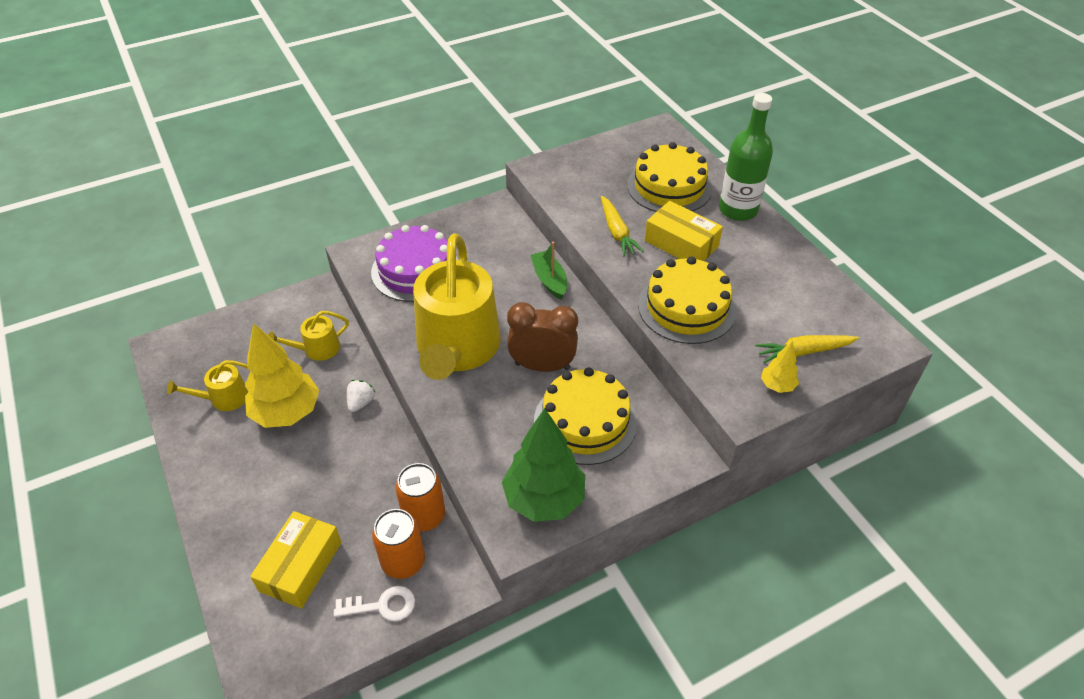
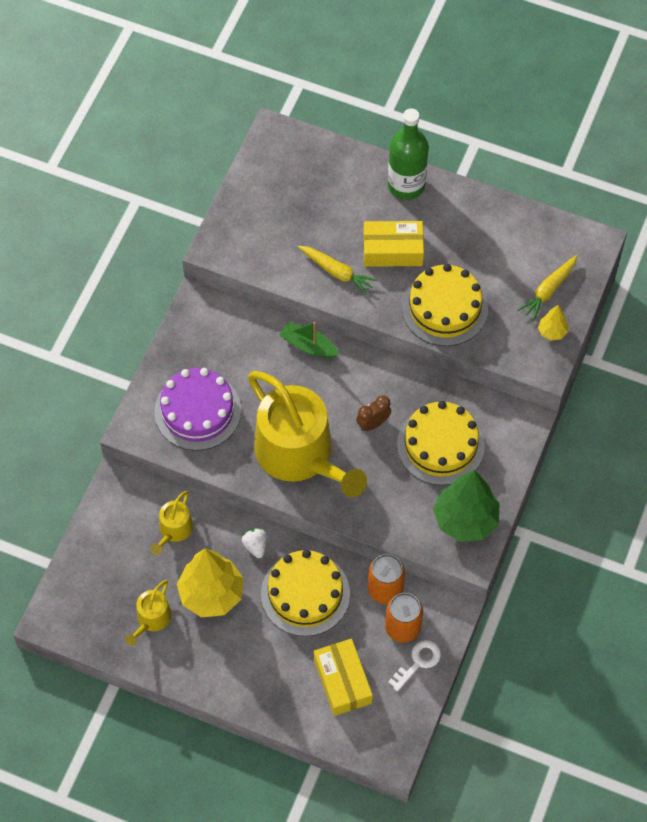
camera: 40 degrees left, 15 degrees up
brown clock [507,302,578,372] -> brown clock [356,395,391,432], size x0.59
yellow cake [627,142,712,212] -> yellow cake moved to [261,550,350,636]

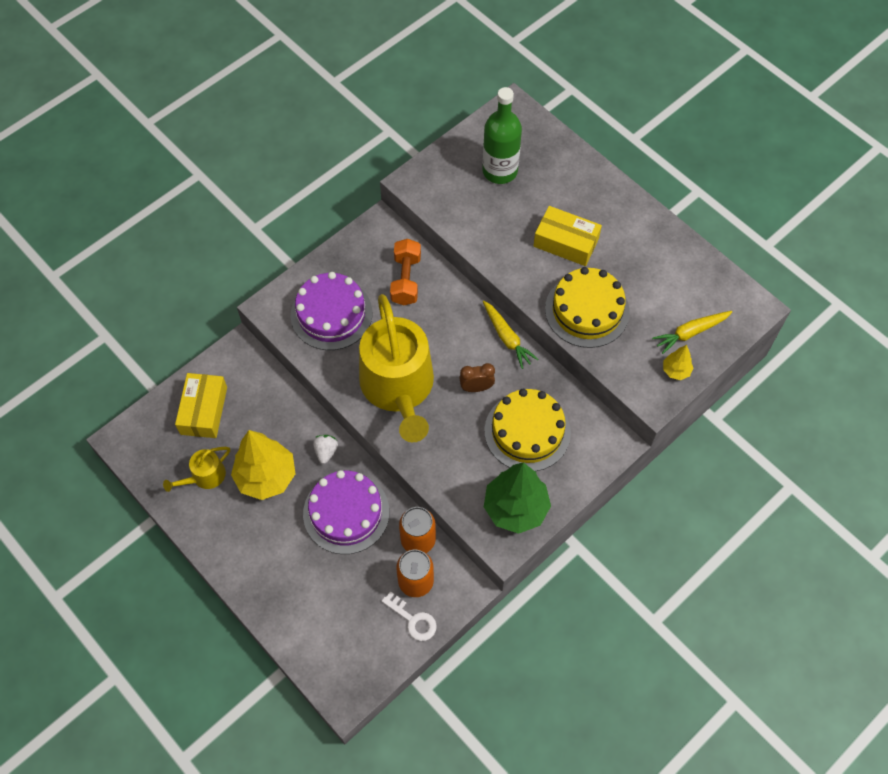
camera: 25 degrees right, 0 degrees up
yellow watering can [150,491,193,555] -> none
yellow cake [261,550,350,636] -> purple cake [303,470,389,554]
green boat [280,322,339,358] -> none
yellow carrot [298,246,377,295] -> yellow carrot moved to [483,300,538,369]
yellow box [314,638,373,716] -> yellow box moved to [175,373,227,438]
green bottle [388,108,429,200] -> green bottle moved to [482,87,522,184]
white key [388,640,441,692] -> white key turned 60 degrees clockwise [382,591,437,641]
none -> orange dumbbell [390,239,421,305]

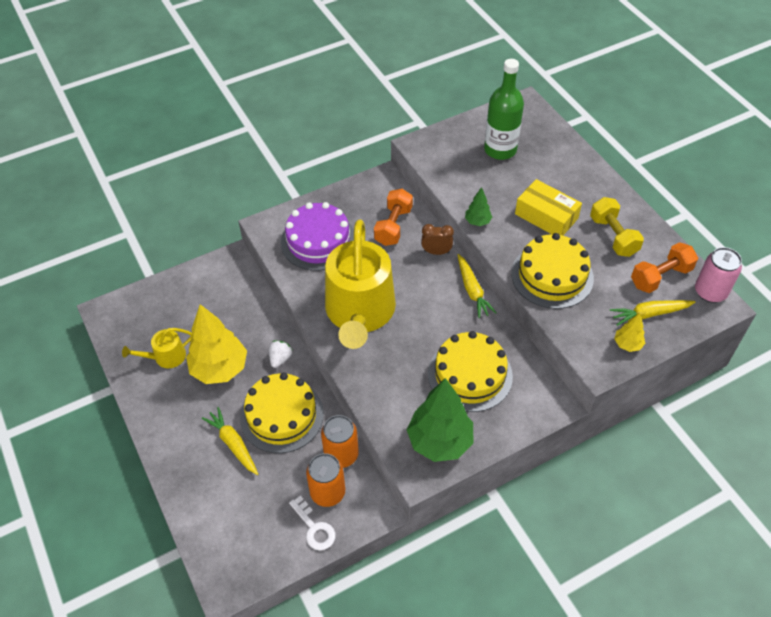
camera: 15 degrees right, 10 degrees down
yellow box [175,373,227,438] -> none
purple cake [303,470,389,554] -> yellow cake [240,372,324,453]
brown clock [459,363,495,392] -> brown clock moved to [421,224,454,255]
none -> yellow carrot [202,407,258,475]
none -> green tree [465,187,492,226]
none -> yellow dumbbell [590,197,644,257]
none -> orange dumbbell [631,242,698,293]
none -> pink can [695,247,742,303]

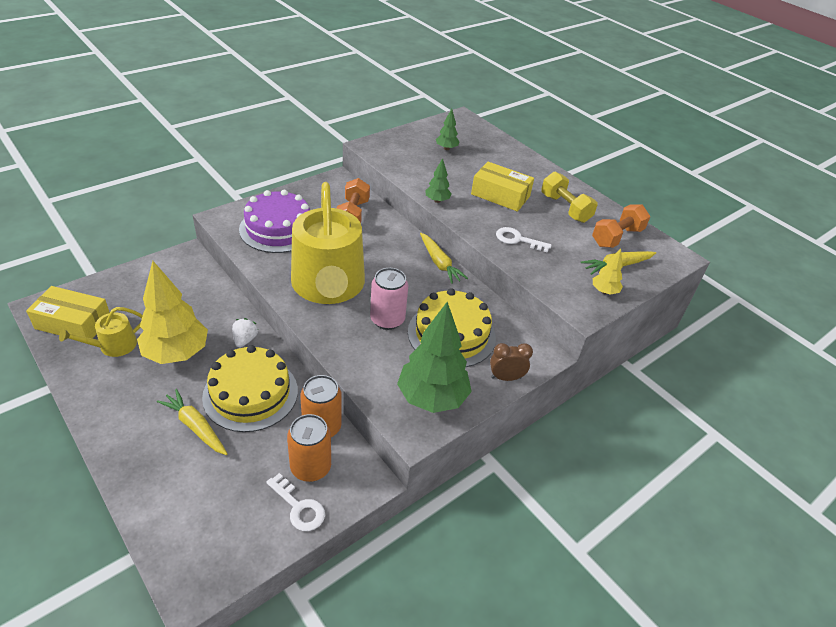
camera: 15 degrees left, 10 degrees down
brown clock [421,224,454,255] -> brown clock moved to [490,343,533,381]
green bottle [484,59,524,160] -> green tree [436,109,459,150]
yellow cake [511,233,594,309] -> white key [496,227,552,253]
pink can [695,247,742,303] -> pink can moved to [370,268,408,330]
none -> yellow box [26,286,110,339]

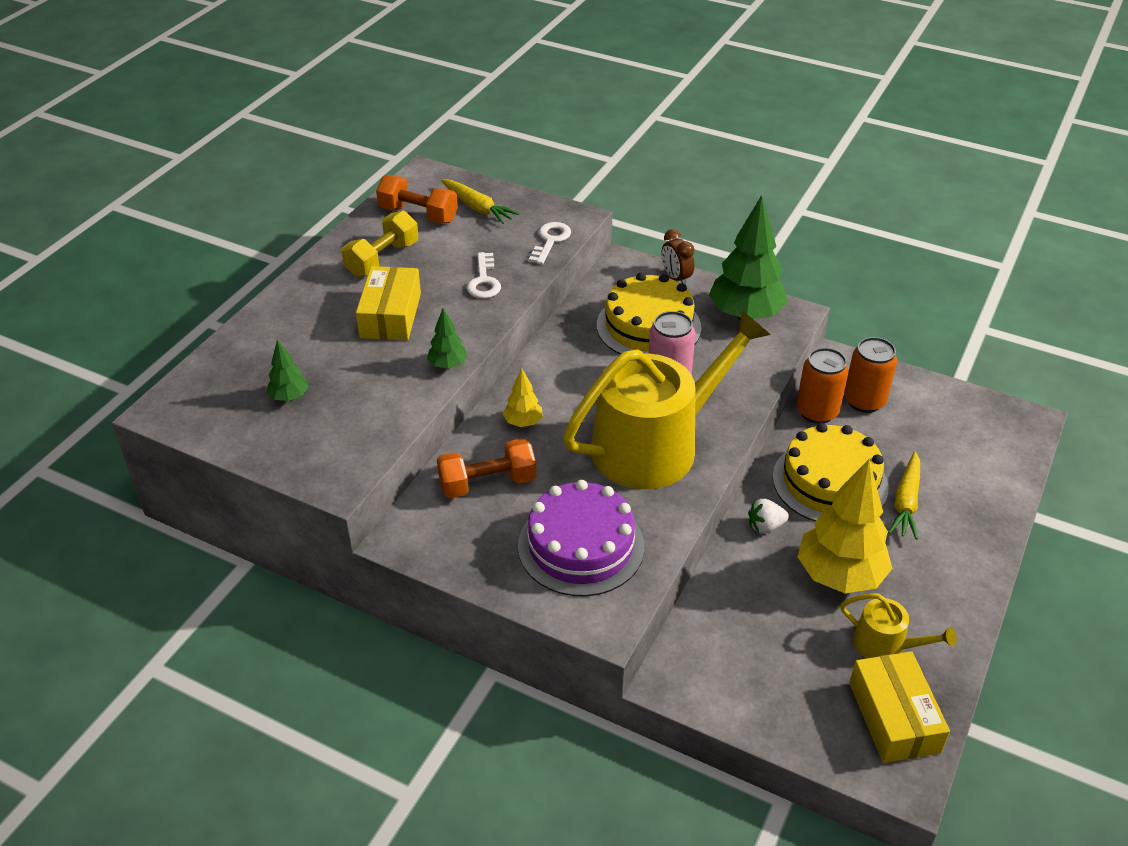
camera: 110 degrees left, 0 degrees up
white key [266,473,325,531] -> white key moved to [529,222,571,265]
yellow carrot [420,233,468,284] -> none
yellow tree [593,248,623,295] -> yellow tree moved to [503,368,543,427]

